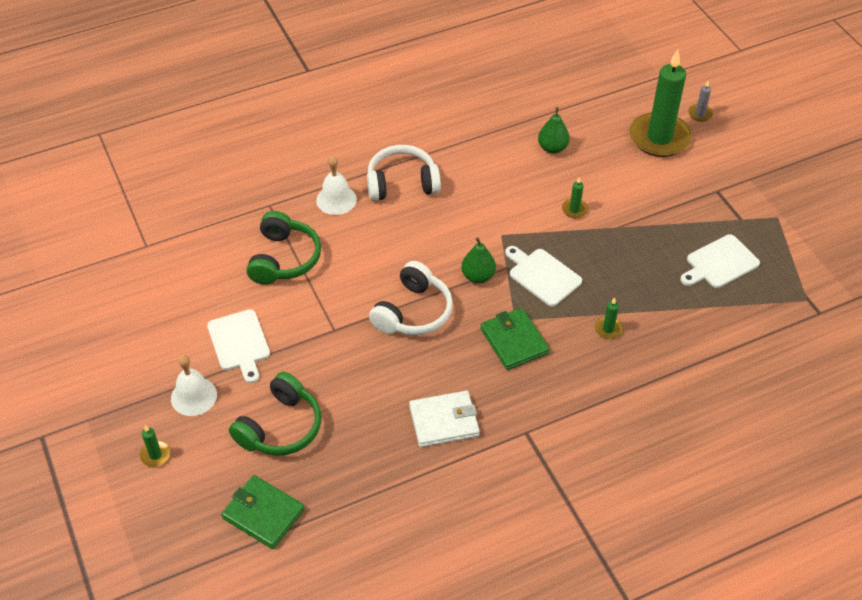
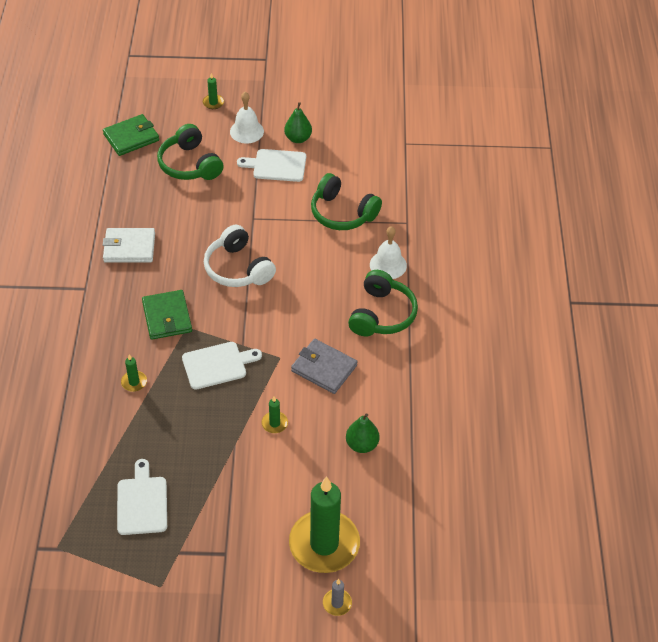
camera: 115 degrees right, 0 degrees up
white headphones [367,145,441,201] -> green headphones [348,270,418,336]
white wallet [409,391,480,447] -> white wallet turned 75 degrees clockwise [103,228,155,263]
green pear [461,237,496,283] -> green pear moved to [284,102,312,143]
green wallet [481,308,550,370] -> green wallet turned 75 degrees clockwise [142,290,192,340]
none -> grey wallet [291,339,357,394]

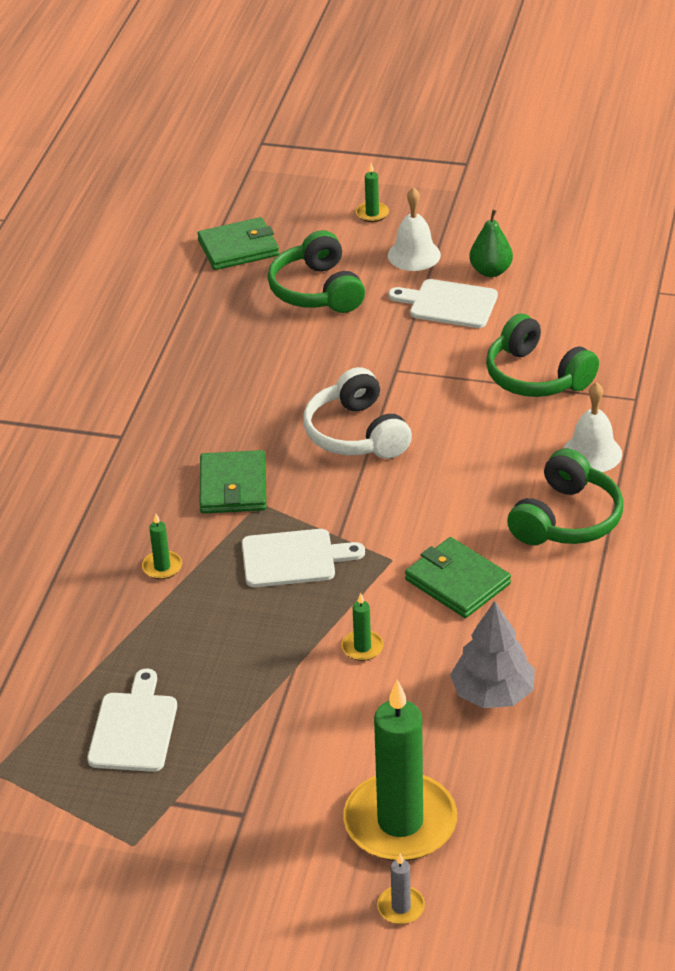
camera: 15 degrees right, 10 degrees down
white wallet [103,228,155,263] -> none
grey wallet [291,339,357,394] -> green wallet [405,537,511,618]
green pear [346,413,380,453] -> grey tree [450,601,535,708]

